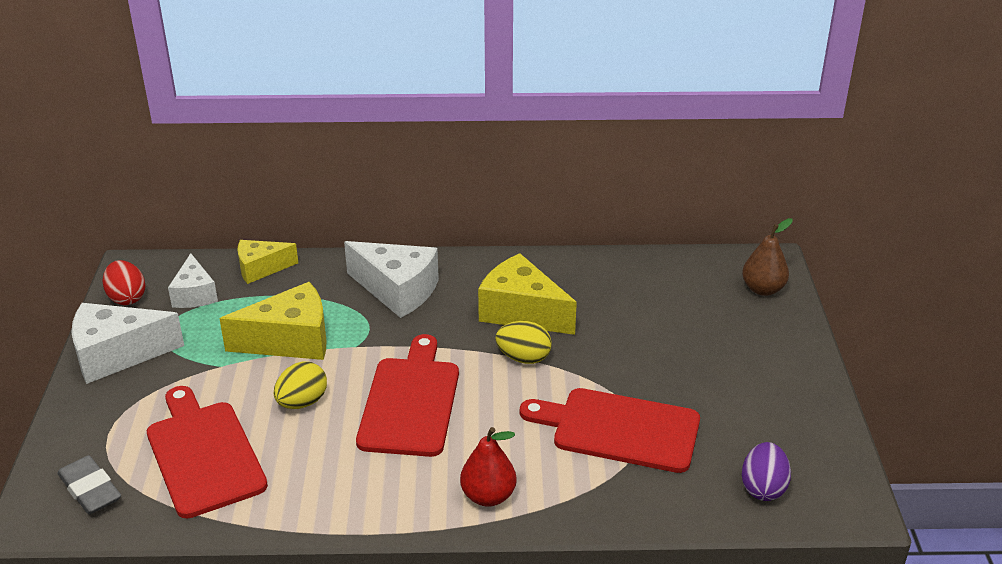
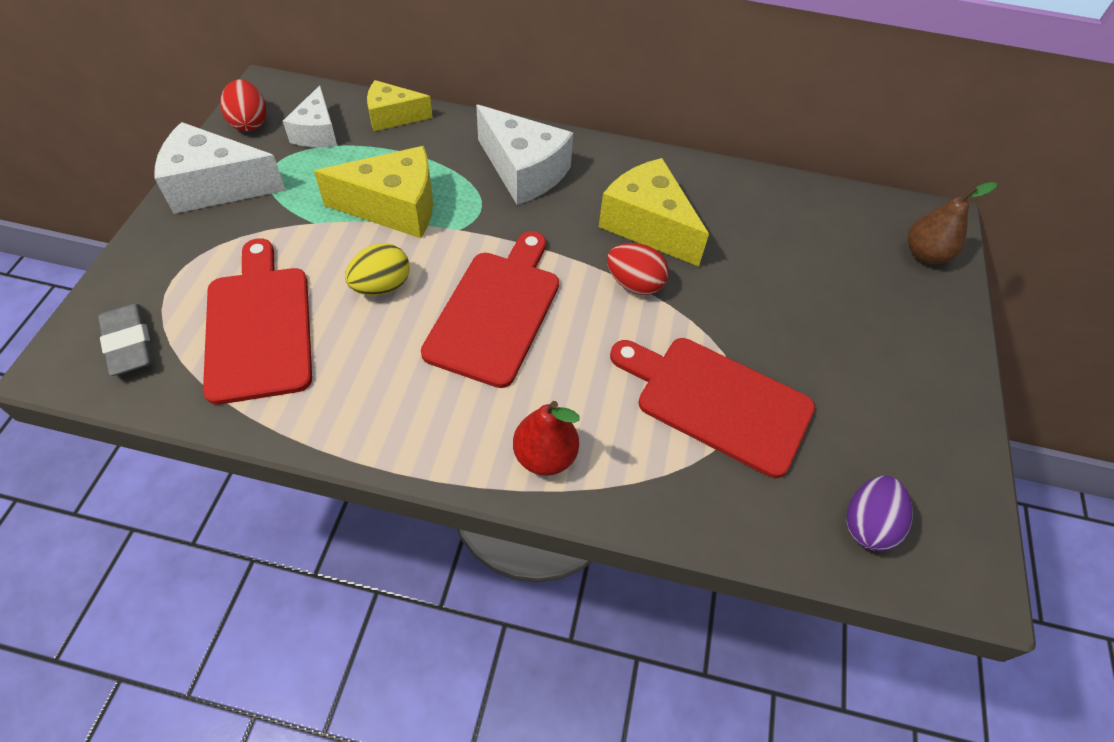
camera: 10 degrees right, 20 degrees up
yellow egg [495,321,552,364] -> red egg [607,243,669,295]

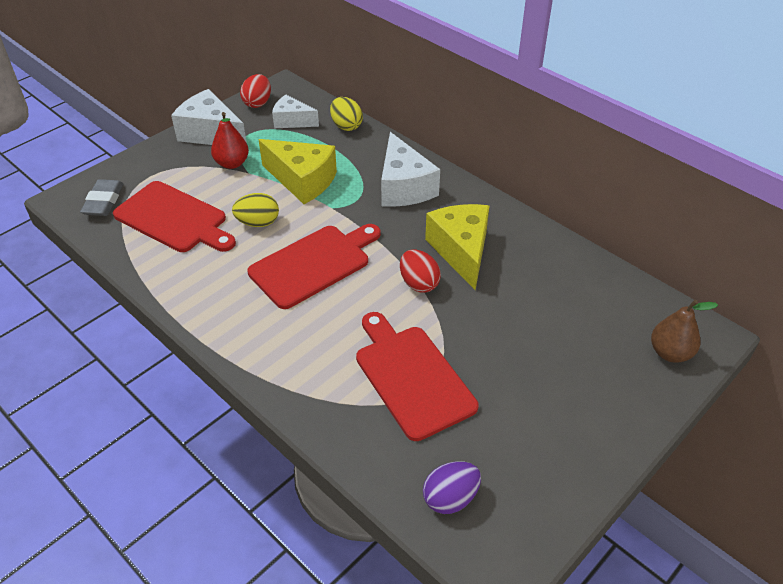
camera: 35 degrees right, 10 degrees down
red cutting board [203,238,312,405] -> red cutting board turned 105 degrees clockwise [113,181,236,252]
white cheese [283,85,337,147] -> white cheese turned 75 degrees clockwise [272,95,319,128]
yellow cheese [367,80,433,131] -> yellow egg [330,97,363,131]
red pear [513,401,580,476] -> red pear moved to [211,112,249,169]

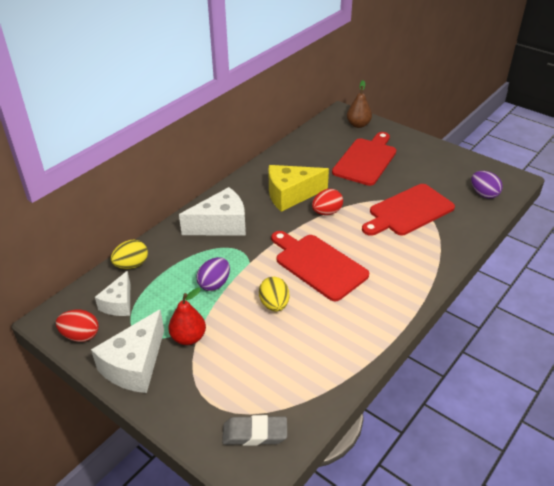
camera: 95 degrees left, 5 degrees down
red cutting board [113,181,236,252] -> red cutting board moved to [332,132,396,186]
yellow cheese [258,139,337,204] -> purple egg [196,257,230,291]

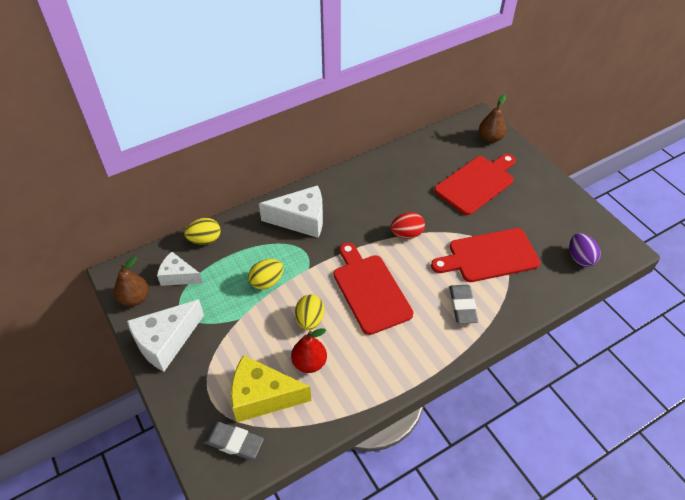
camera: 20 degrees right, 10 degrees up
red egg [56,310,99,342] -> brown pear [114,256,149,306]
white cheese [95,271,130,316] -> white cheese turned 75 degrees clockwise [157,252,203,286]
red pear [168,288,206,345] -> red pear moved to [291,328,327,373]
purple egg [196,257,230,291] -> yellow egg [248,259,283,290]
yellow cheese [268,165,329,212] -> yellow cheese moved to [231,355,311,422]
none -> grey eraser [449,285,478,324]

